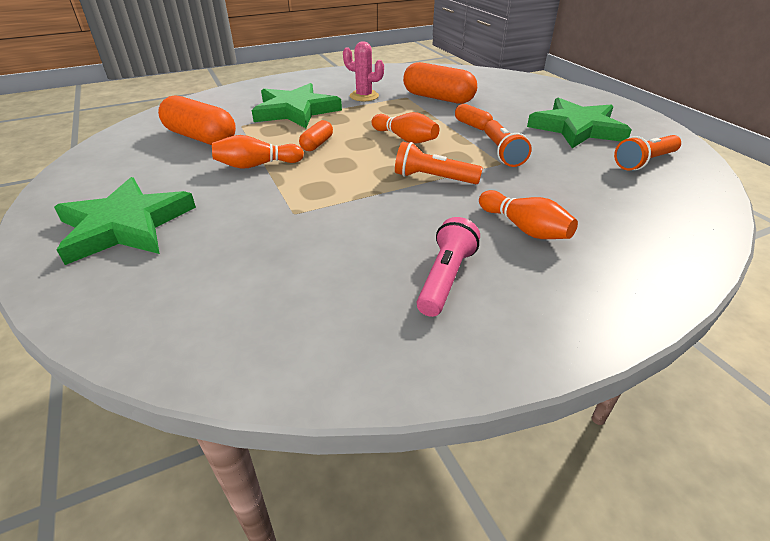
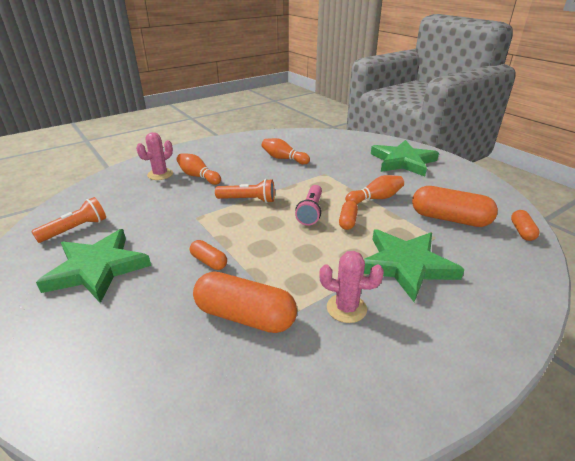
camera: 170 degrees right, 5 degrees down
orange bowling pin [371,112,439,144] -> orange bowling pin moved to [262,138,310,165]
pink flashlight [417,217,480,317] -> pink flashlight moved to [295,185,322,226]
orange flashlight [484,120,532,167] -> none
none -> pink cactus [136,132,173,180]
none -> orange capsule [511,210,540,241]

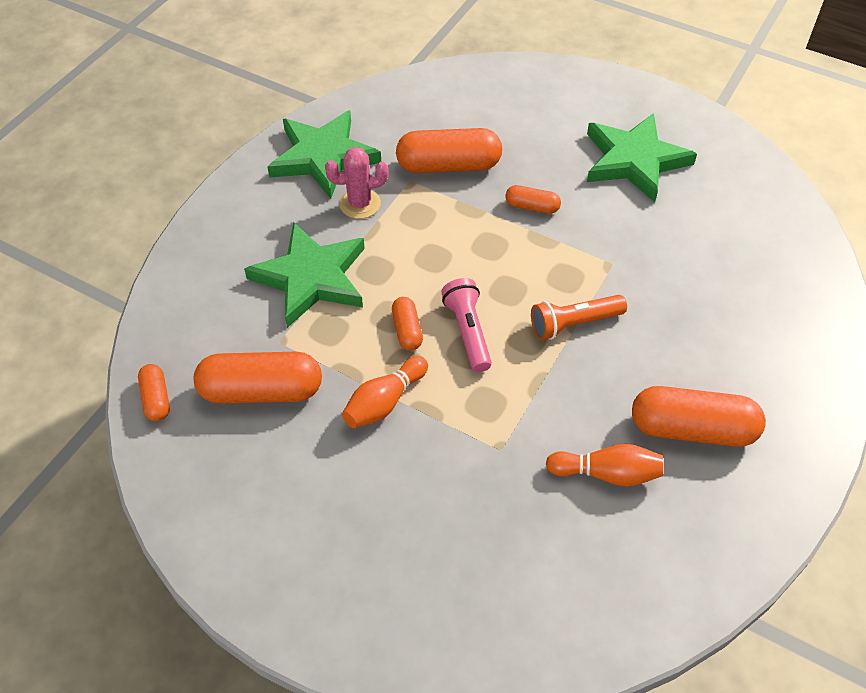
camera: 155 degrees right, 20 degrees up
orange flashlight [31,197,106,243] -> none
pink cactus [136,132,173,180] -> none
orange bowling pin [176,153,221,185] -> none
green star [371,140,439,176] -> green star moved to [267,110,381,199]
none -> orange capsule [632,386,766,447]

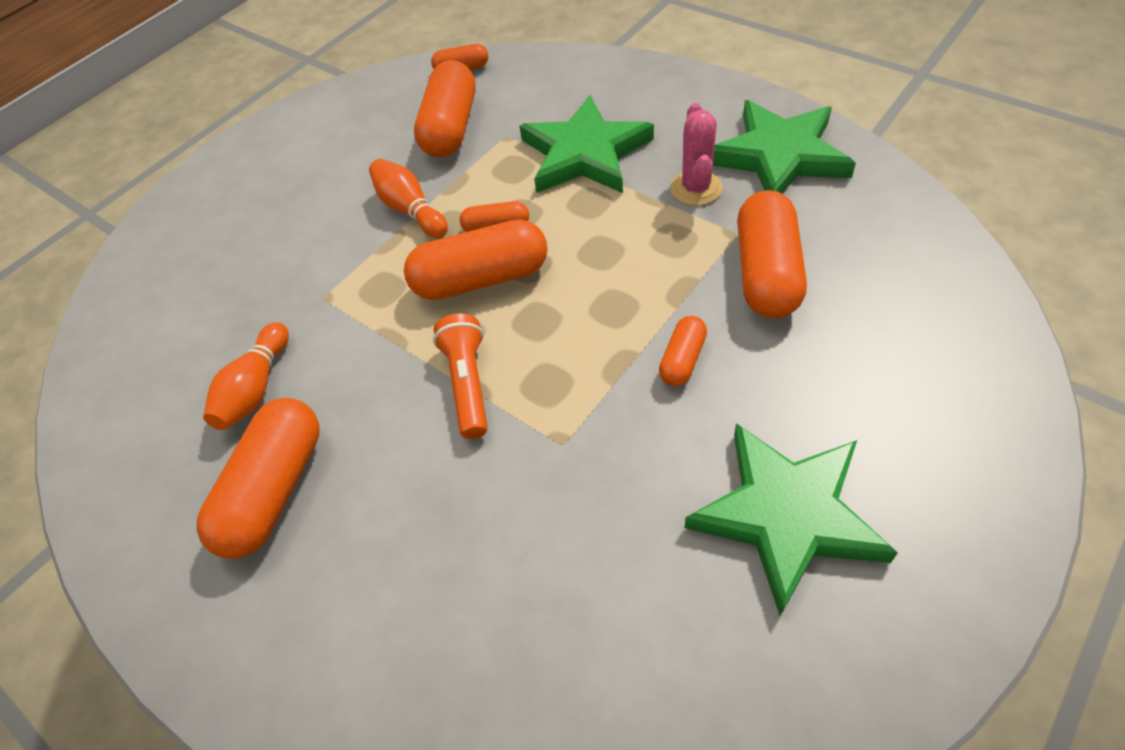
camera: 105 degrees right, 0 degrees up
pink flashlight [441,278,492,372] -> orange capsule [404,219,548,300]

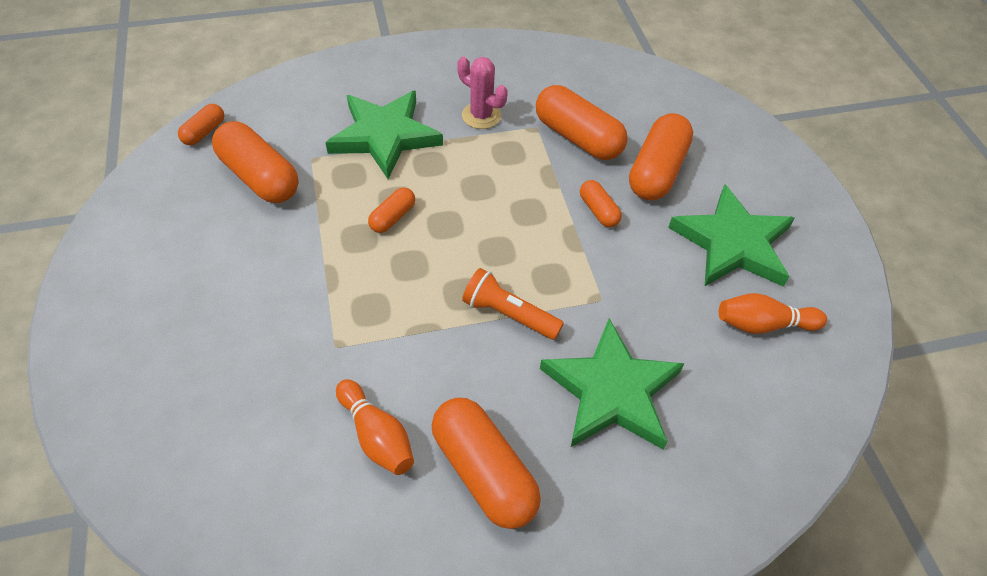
camera: 60 degrees left, 0 degrees up
orange bowling pin [369,159,448,238] -> orange bowling pin moved to [719,293,827,334]
orange capsule [404,219,548,300] -> orange capsule moved to [629,113,693,200]
green star [713,100,856,194] -> green star moved to [540,318,685,449]

